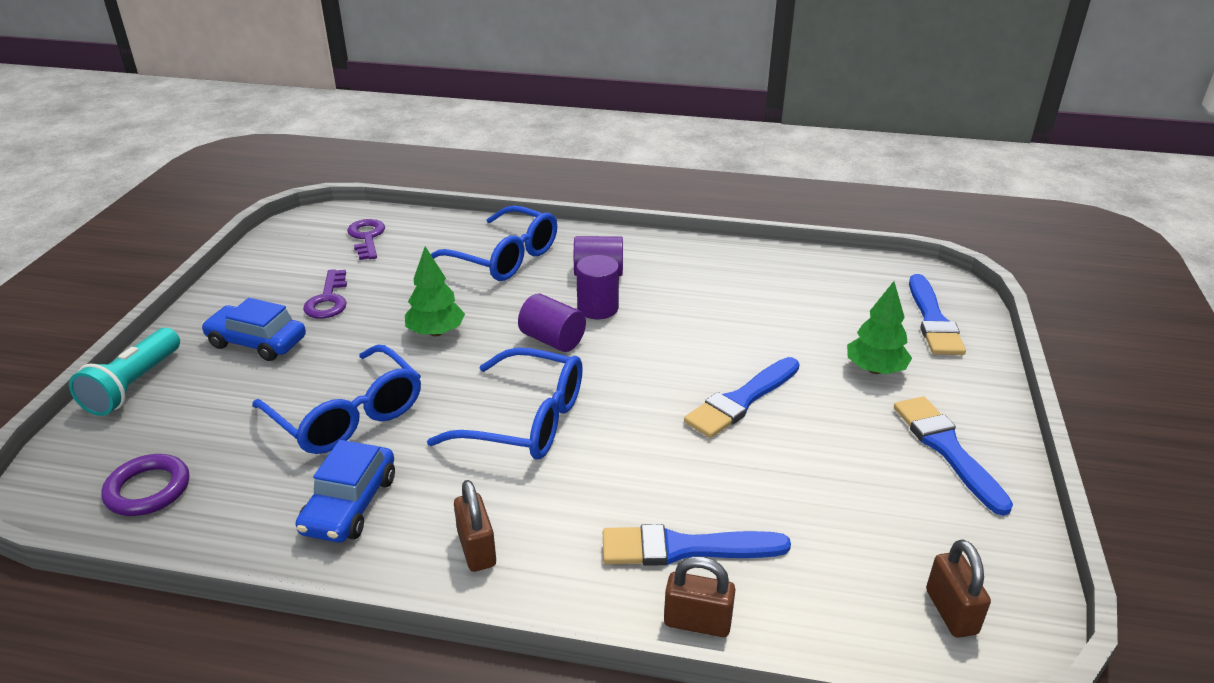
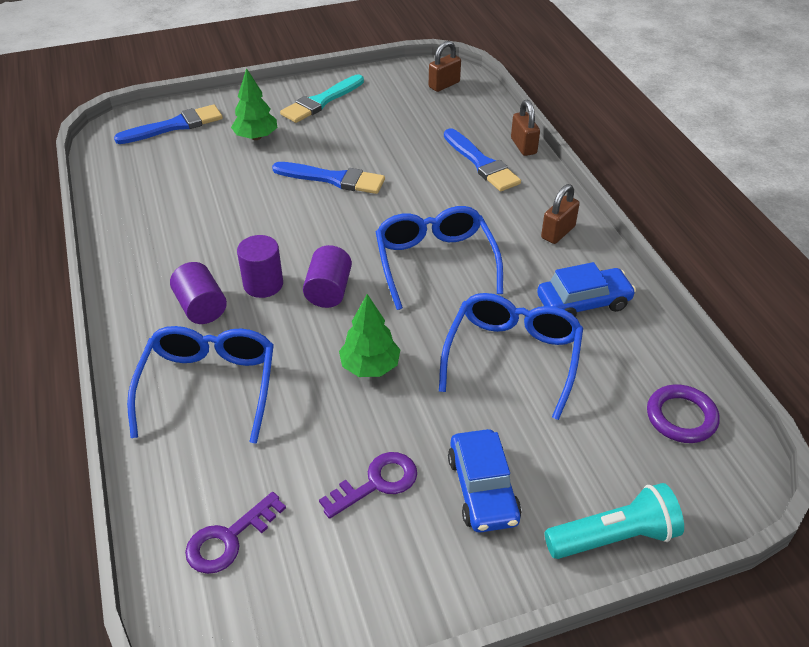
camera: 120 degrees left, 10 degrees up
blue brush [894,397,1013,516] -> turquoise brush [280,75,364,123]

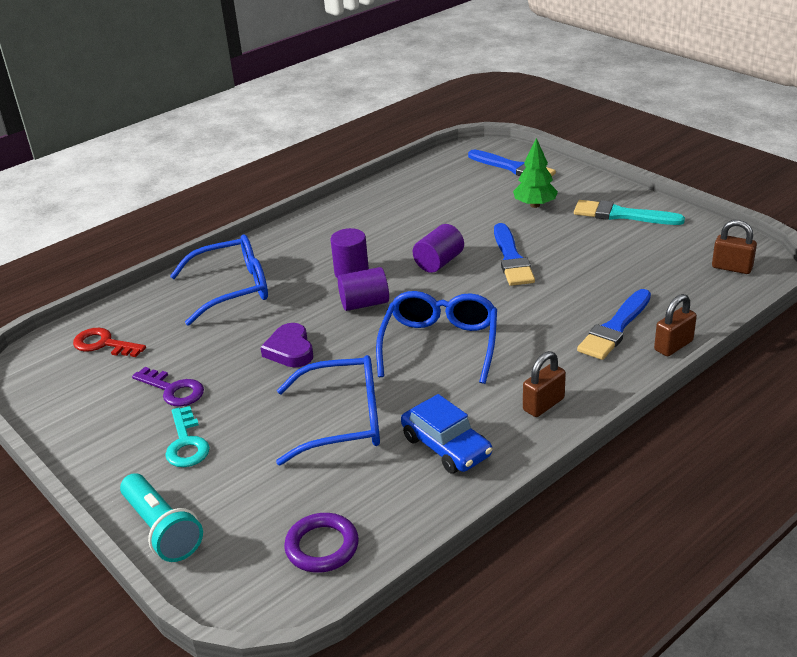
camera: 70 degrees right, 10 degrees down
purple cylinder [170,262,227,324] -> purple cylinder moved to [413,224,464,273]
purple key [185,492,286,574] -> red key [73,328,146,357]
green tree [339,294,400,377] -> purple heart [260,323,313,368]
blue glasses [376,206,503,310] -> blue glasses turned 45 degrees counterclockwise [376,291,497,384]
blue car [448,429,521,533] -> turquoise key [165,406,210,467]
brown padlock [541,184,580,244] -> brown padlock turned 60 degrees counterclockwise [523,351,566,417]

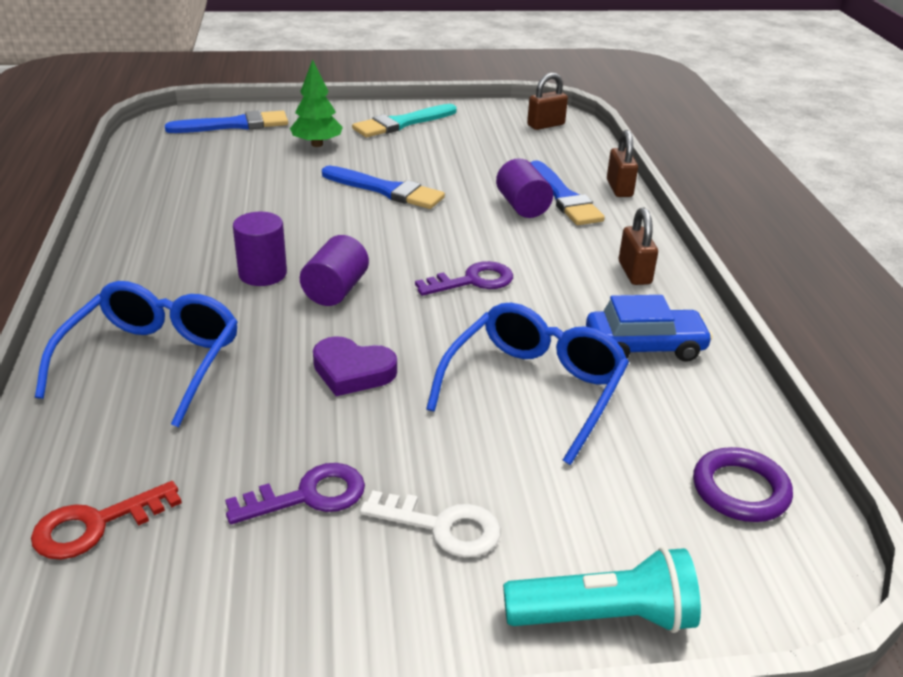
camera: 60 degrees left, 0 degrees up
turquoise key [165,406,210,467] -> white key [360,490,501,558]
blue glasses [376,291,497,384] -> purple key [415,261,513,296]
purple cylinder [413,224,464,273] -> purple cylinder moved to [496,158,553,218]

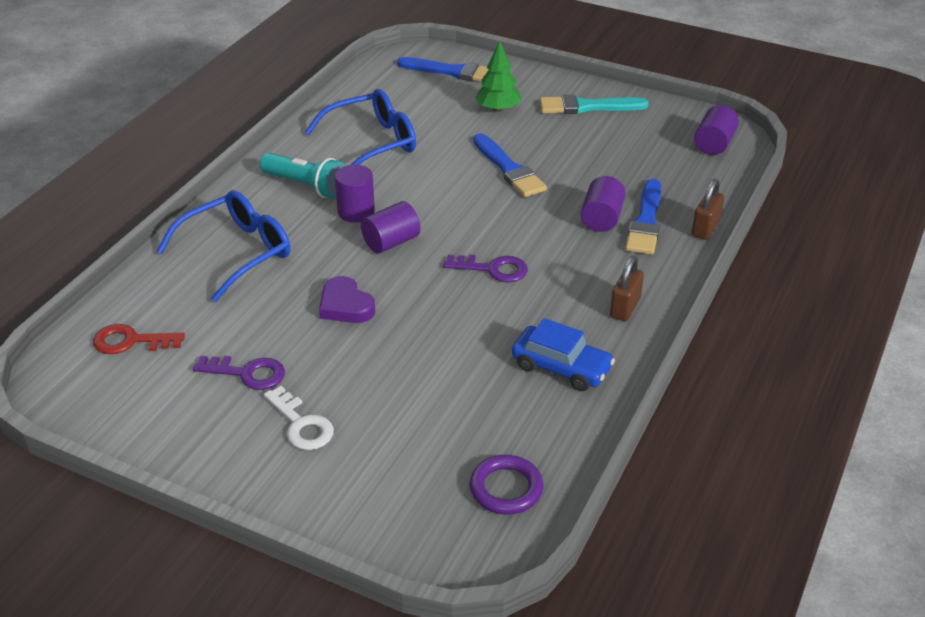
camera: 35 degrees right, 5 degrees up
blue glasses [426,303,629,465] -> blue glasses moved to [305,89,416,165]
turquoise flashlight [503,547,701,633] -> turquoise flashlight moved to [260,153,345,199]
brown padlock [527,73,568,130] -> purple cylinder [694,105,739,155]

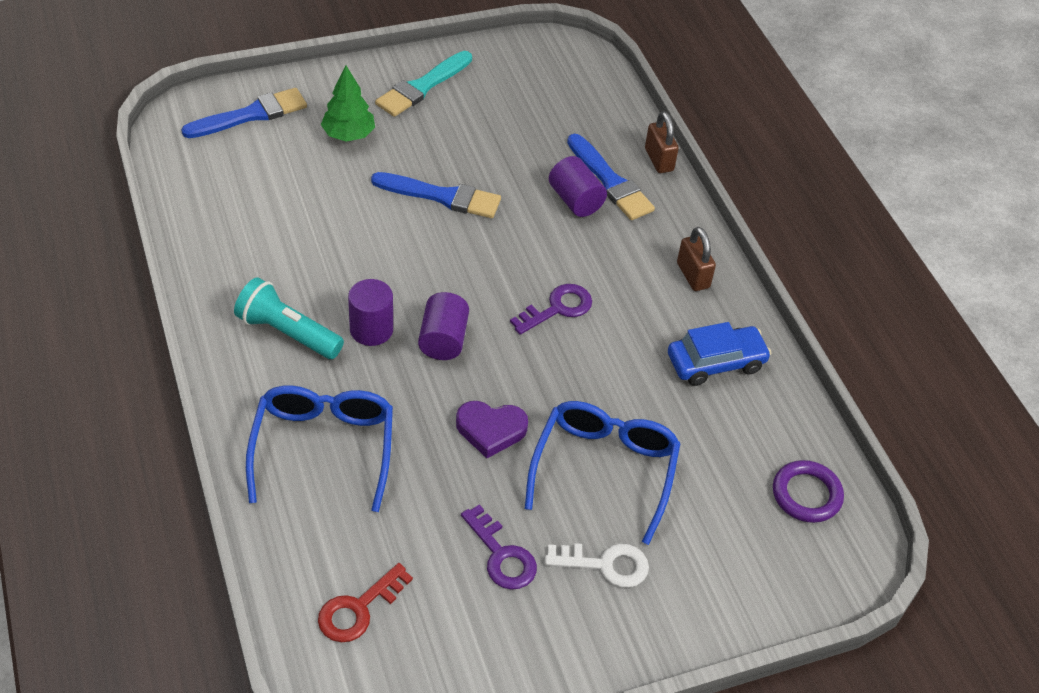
camera: 50 degrees left, 10 degrees up
purple key [193,356,285,390] -> purple key turned 90 degrees clockwise [461,504,537,590]
turquoise flashlight [260,153,345,199] -> turquoise flashlight turned 135 degrees counterclockwise [234,277,344,359]
blue glasses [305,89,416,165] -> blue glasses moved to [525,401,681,545]
purple cylinder [694,105,739,155] -> none

